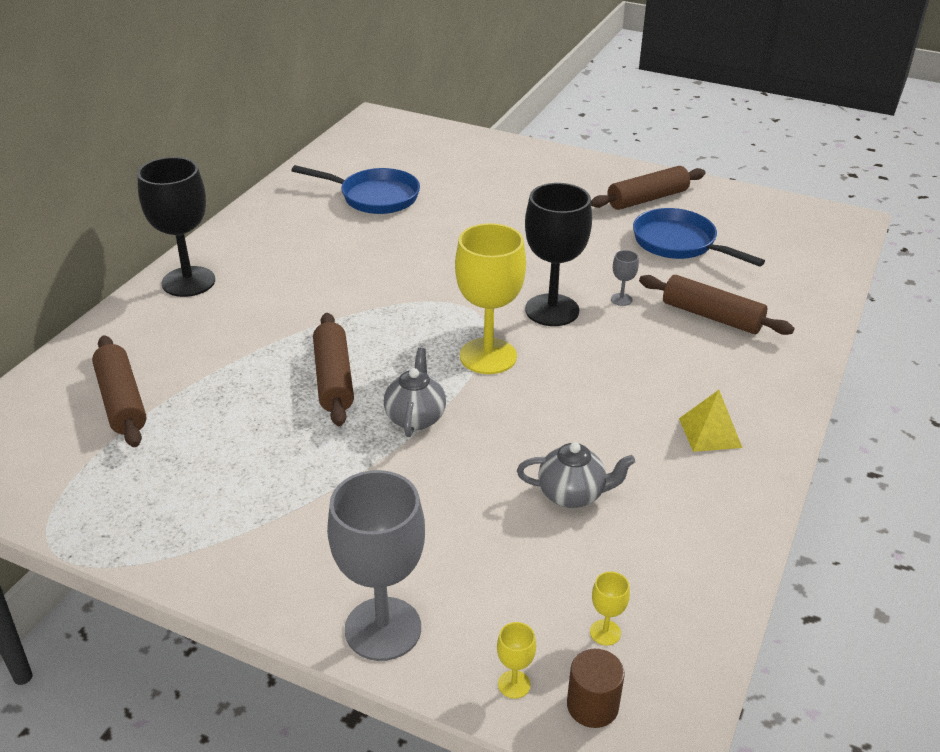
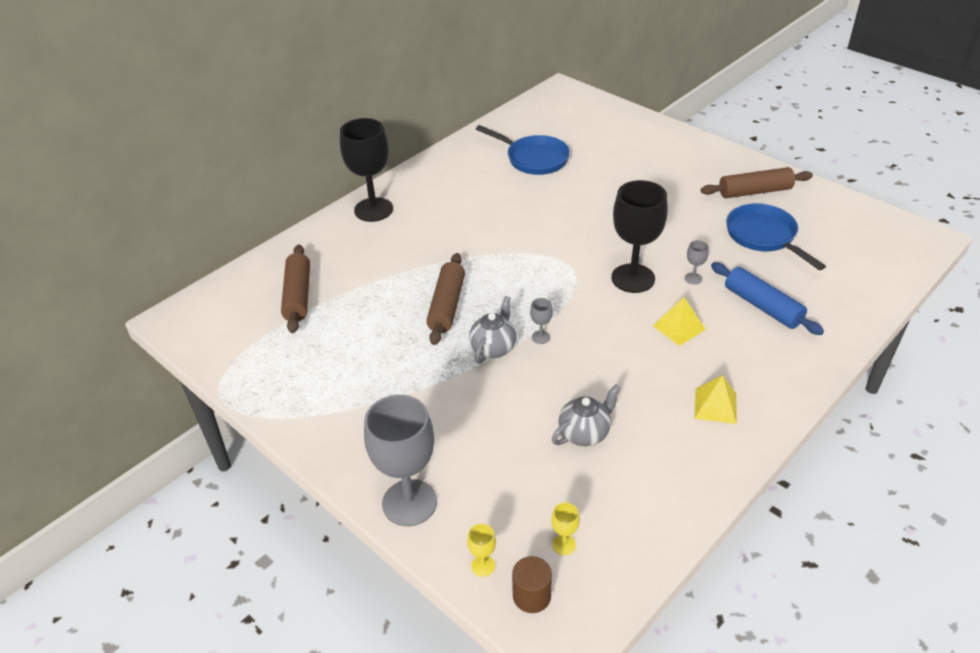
camera: 20 degrees right, 5 degrees up
yellow goblet [455,223,526,374] -> none
grey teapot [517,442,635,508] -> grey teapot turned 60 degrees counterclockwise [552,384,621,446]
brown rolling pin [639,275,795,335] -> blue rolling pin [711,262,824,335]
none -> grey goblet [530,298,553,344]
none -> yellow pyramid [653,297,706,346]

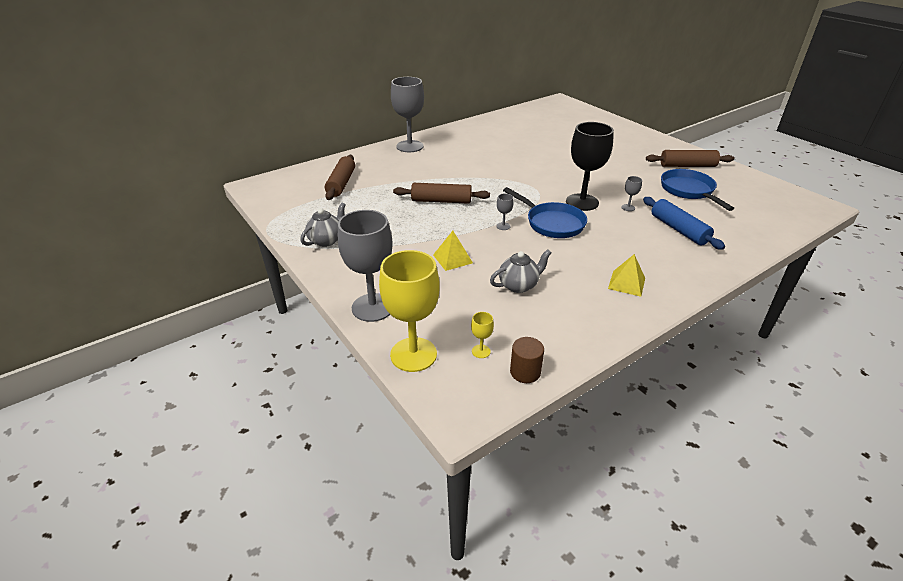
camera: 10 degrees right, 5 degrees down
black goblet [340,118,393,222] -> grey goblet [391,77,424,152]
brown rolling pin [426,253,465,345] -> brown rolling pin turned 75 degrees clockwise [393,183,490,204]
yellow goblet [467,524,496,577] -> yellow goblet [379,250,440,372], size x2.46
grey teapot [469,296,516,363] -> grey teapot moved to [300,203,346,247]
blue pan [476,125,570,175] -> blue pan moved to [503,187,587,238]
brown cylinder [512,556,552,613] -> brown cylinder moved to [510,337,544,383]
yellow pyramid [653,297,706,346] -> yellow pyramid moved to [433,231,473,271]

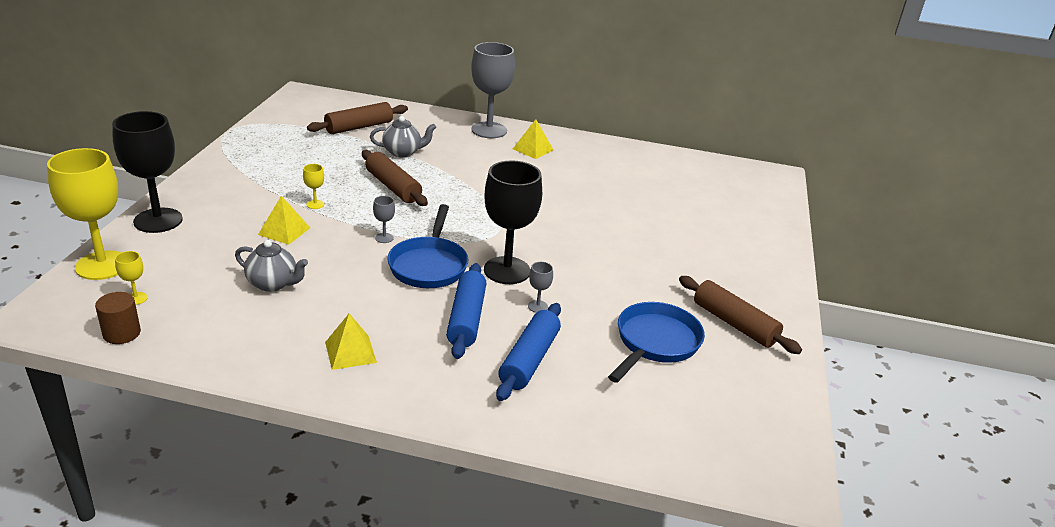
camera: 45 degrees right, 5 degrees down
grey teapot [300,203,346,247] -> grey teapot moved to [370,116,436,158]
grey goblet [338,210,392,322] -> black goblet [112,111,183,233]
none -> yellow goblet [303,164,324,209]
none -> blue rolling pin [446,263,486,359]
none -> yellow pyramid [513,119,553,159]

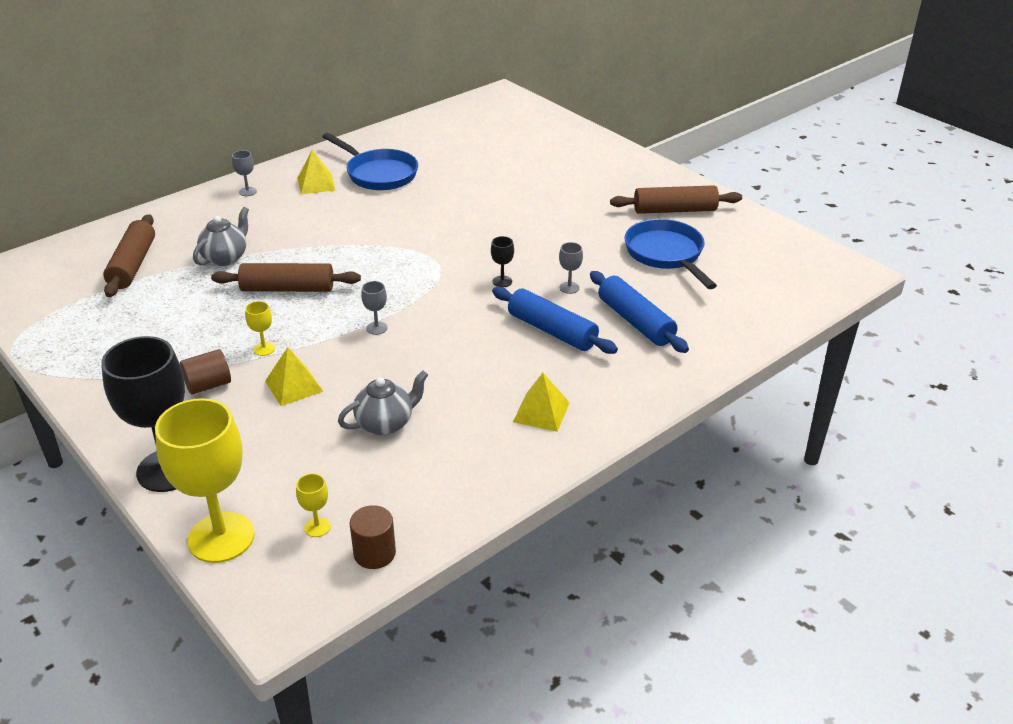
camera: 50 degrees left, 5 degrees up
blue pan [387,204,469,288] -> blue pan moved to [322,133,418,190]
grey goblet [471,42,515,138] -> grey goblet [232,150,257,196], size x0.41
black goblet [484,160,542,284] -> black goblet [491,236,514,287], size x0.41
none -> brown cylinder [180,349,231,395]

